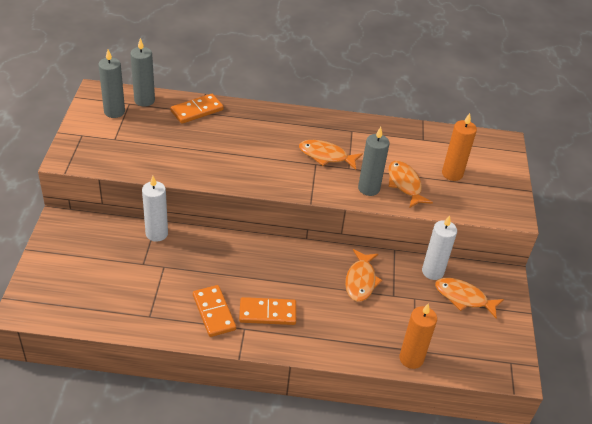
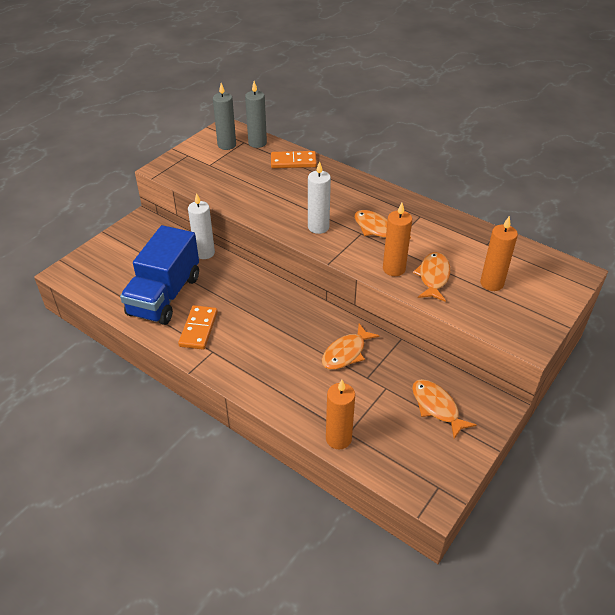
camera: 35 degrees right, 0 degrees up
orange domino [239,297,296,325] -> none
grey candle [358,127,390,196] -> orange candle [383,202,412,276]
white candle [422,215,457,280] -> white candle moved to [308,161,331,234]
none -> blue truck [120,225,199,325]

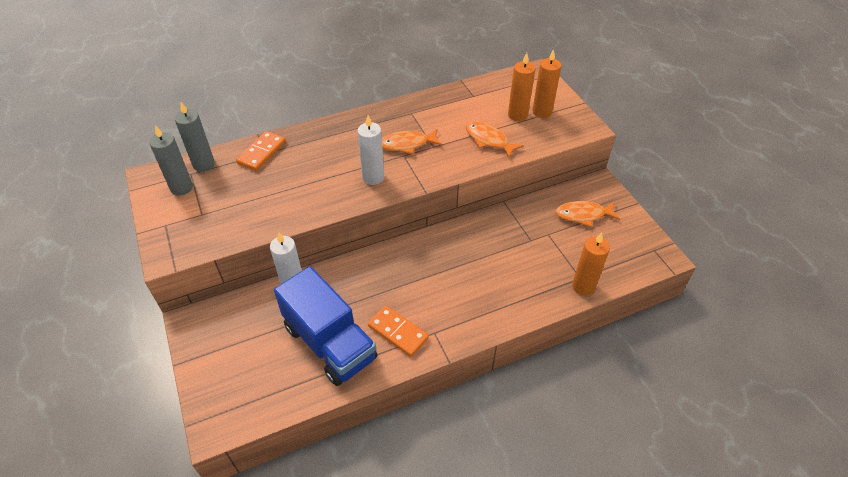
camera: 60 degrees left, 5 degrees up
orange fish [322,323,380,370] -> none
orange candle [383,202,412,276] -> orange candle moved to [532,49,561,118]

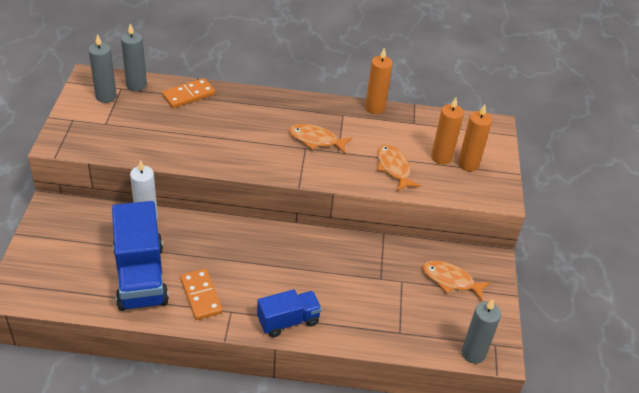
camera: 25 degrees right, 5 degrees down
white candle [357,115,384,185] -> none
orange candle [572,233,610,296] -> orange candle moved to [365,48,393,114]
none -> blue truck [257,289,322,337]
none -> grey candle [462,299,501,364]

